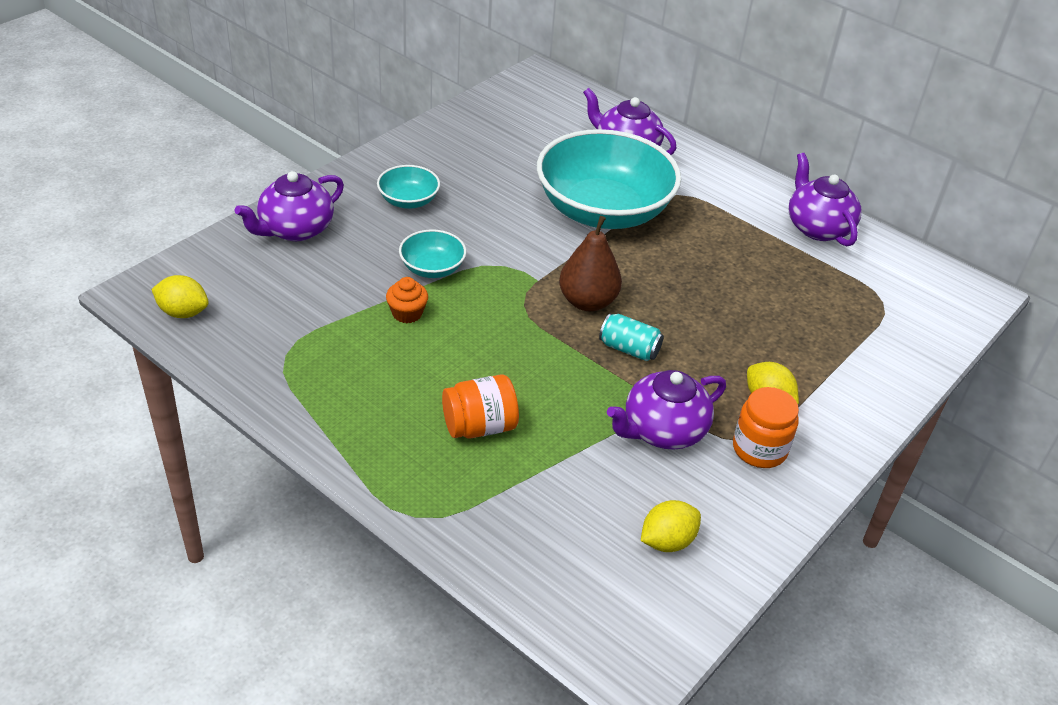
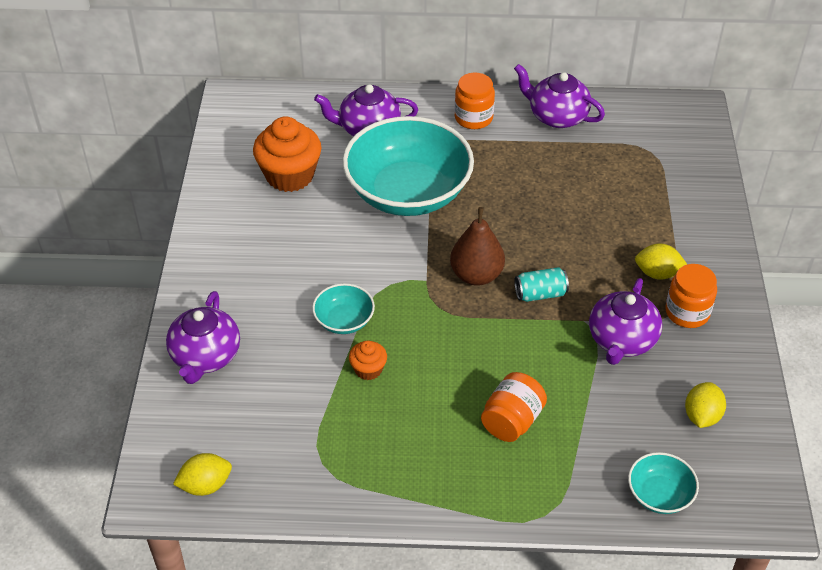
camera: 35 degrees left, 5 degrees up
turquoise bowl [377,165,440,209] -> turquoise bowl moved to [628,452,699,514]
none -> orange cupcake [253,116,321,192]
none -> orange jar [455,73,495,129]

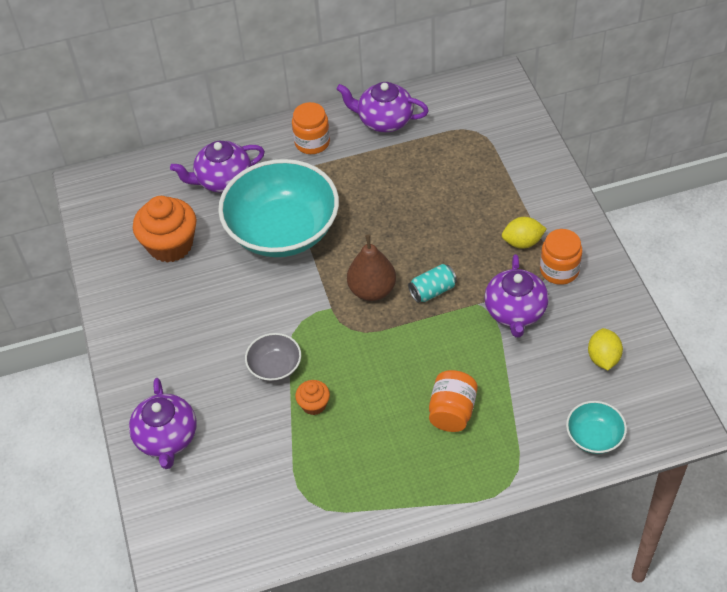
camera: 15 degrees left, 5 degrees up
yellow lemon [173,453,232,496] -> none
turquoise bowl [312,283,375,334] -> grey bowl [245,333,301,382]

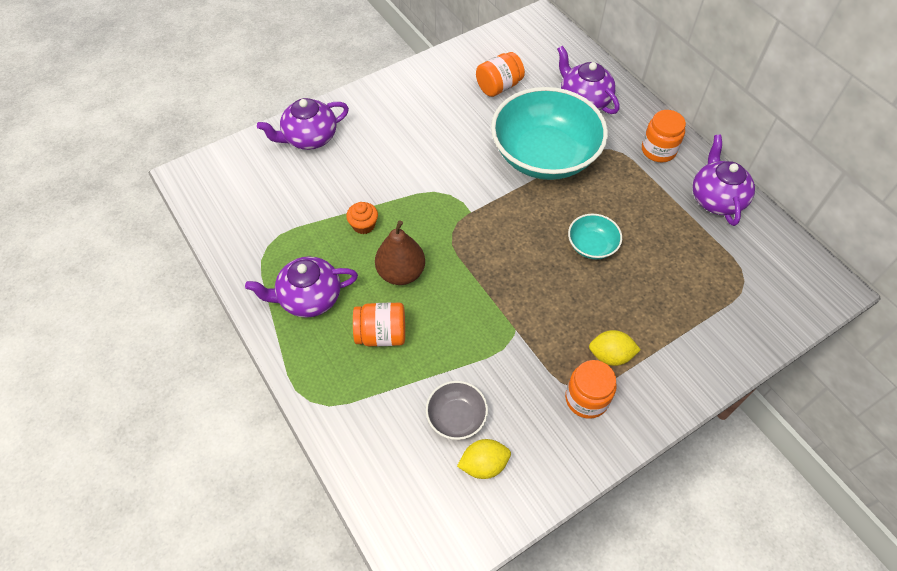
camera: 70 degrees right, 5 degrees up
orange cupcake [133,196,197,263] -> orange jar [476,52,525,97]
grey bowl [245,333,301,382] -> grey bowl moved to [426,381,488,440]
brown pear [347,234,396,301] -> brown pear moved to [375,220,425,285]
turquoise can [408,264,457,303] -> none
purple teapot [484,254,549,338] -> purple teapot moved to [245,256,358,318]
yellow lemon [502,217,546,249] -> yellow lemon turned 60 degrees counterclockwise [589,330,641,366]
turquoise bowl [566,401,627,454] -> turquoise bowl moved to [568,214,622,259]

